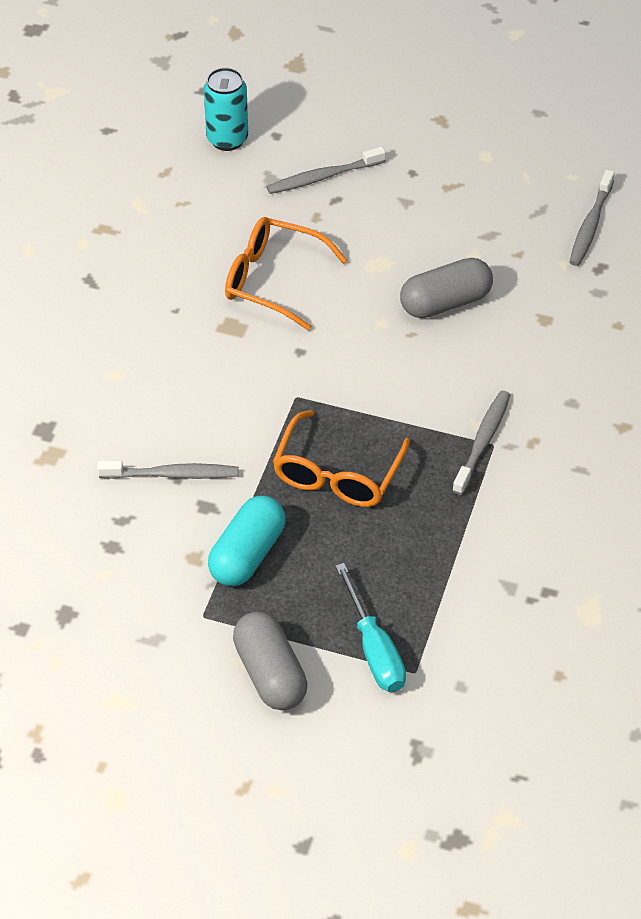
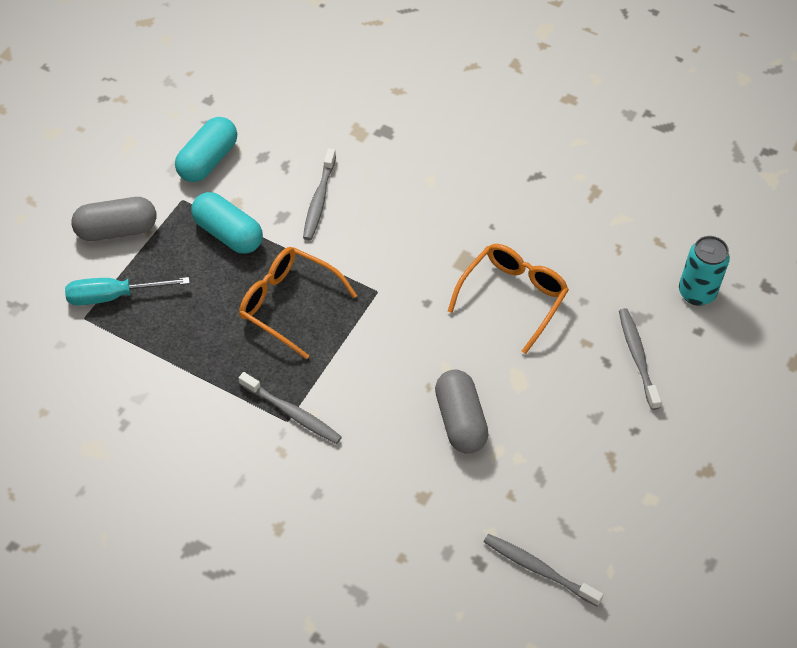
camera: 100 degrees right, 5 degrees up
none -> turquoise capsule [175,117,237,182]

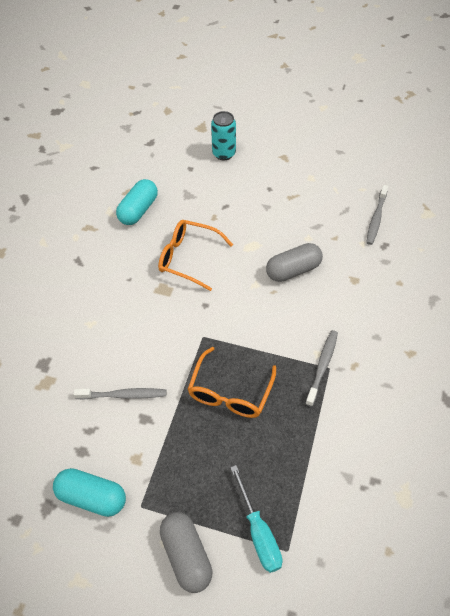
camera: 100 degrees left, 0 degrees up
turquoise capsule [191,192,263,254] -> turquoise capsule moved to [116,179,158,225]
grey toothbrush [619,308,661,410] -> none
turquoise can [679,236,730,306] -> turquoise can moved to [211,111,236,160]

